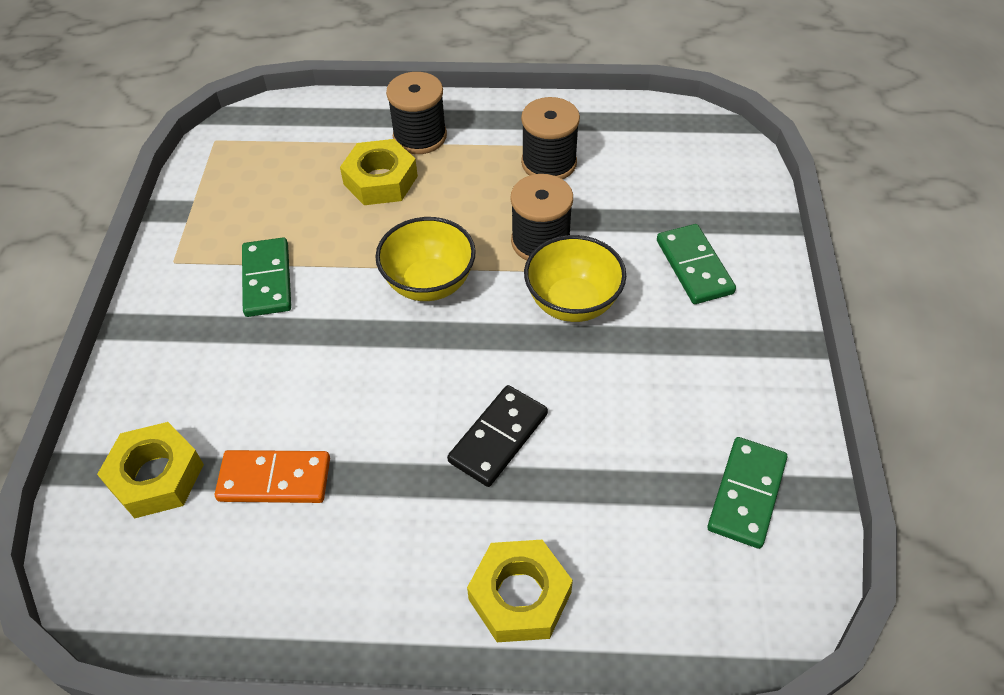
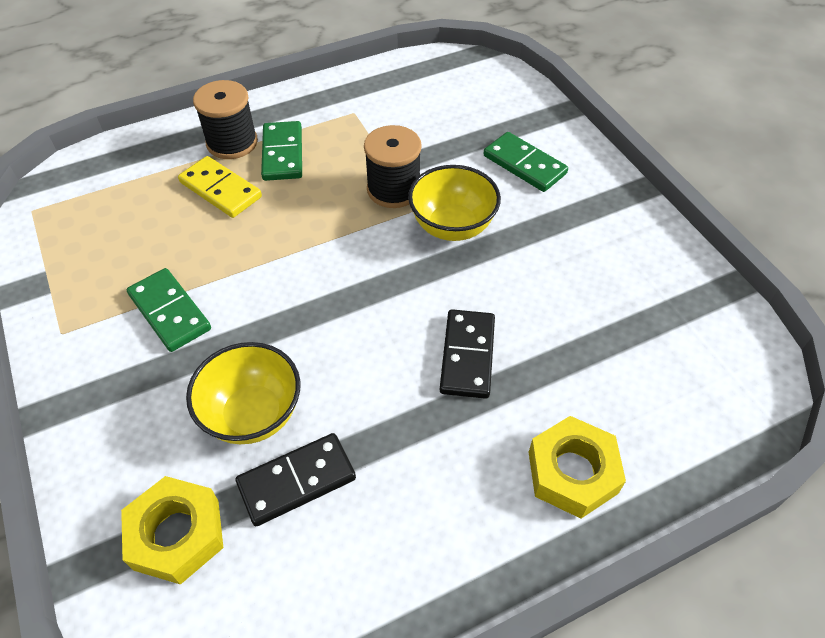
camera: 30 degrees left, 0 degrees up
orange domino [215,450,330,503] -> black domino [236,433,356,526]
yellow nut [340,139,418,205] -> yellow domino [178,156,262,218]
yellow bowl [375,217,476,301] -> yellow bowl moved to [186,342,300,444]
black spool [521,97,580,179] -> none
green domino [707,437,787,549] -> green domino moved to [261,121,302,181]

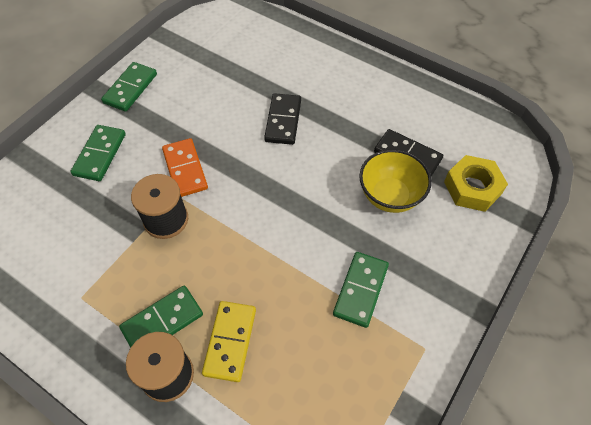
camera: 120 degrees left, 5 degrees up
yellow bowl [408,165,501,241] -> orange domino [162,138,208,197]
black domino [440,309,495,399] -> black domino turned 60 degrees counterclockwise [264,93,301,145]
yellow nut [529,416,626,519] -> none
none -> green domino [101,62,157,111]

